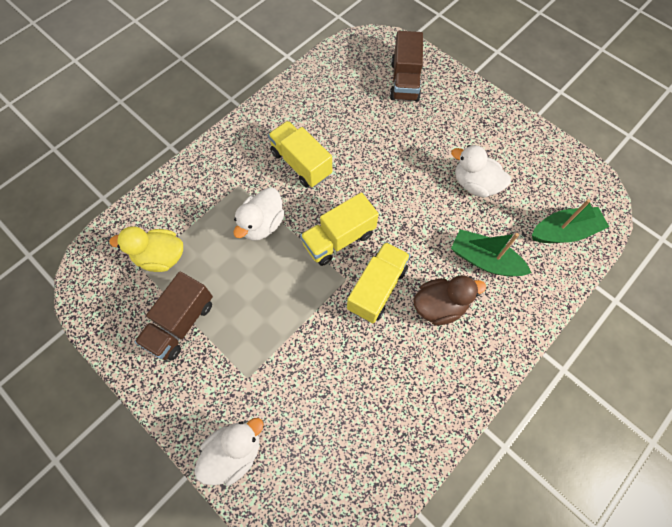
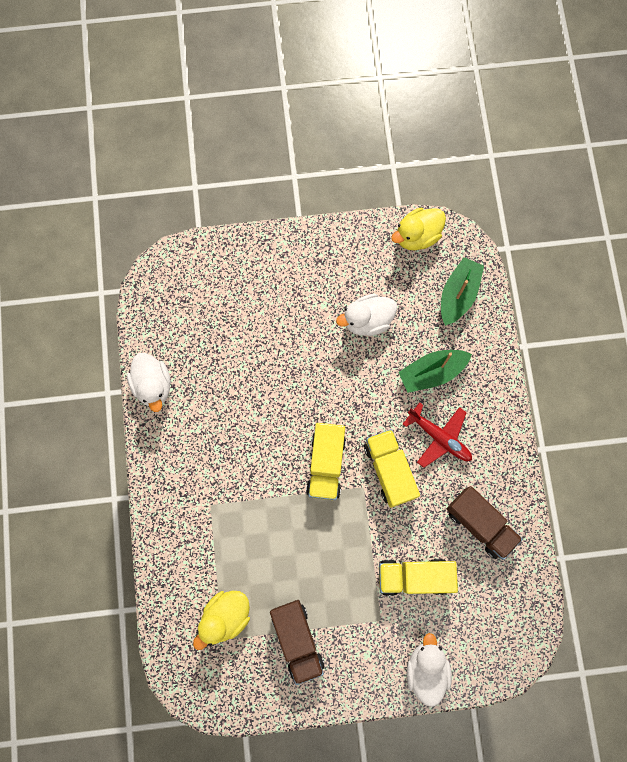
camera: 50 degrees left, 10 degrees up
white duck [233,188,285,241] -> white duck moved to [127,353,171,412]
yellow truck [268,121,332,188] -> yellow truck moved to [379,559,458,596]
brown truck [390,31,423,102] -> brown truck moved to [447,486,523,560]
brown duck [413,275,486,325] -> red plane [403,402,472,468]
none -> yellow duck [391,208,446,250]

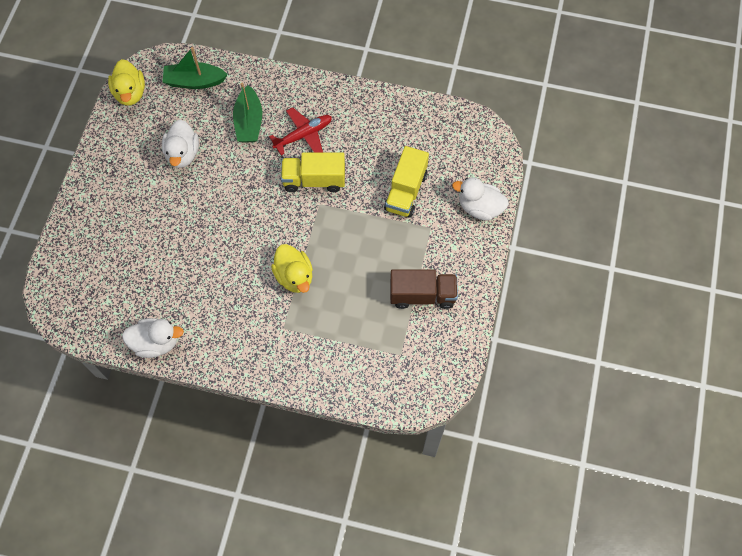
camera: 70 degrees left, 10 degrees down
yellow duck [193,591,250,650] -> yellow duck moved to [271,244,313,293]
yellow truck [306,423,346,500] -> none
green boat [441,257,484,326] -> green boat turned 45 degrees counterclockwise [163,47,228,89]
brown truck [447,486,523,560] -> none

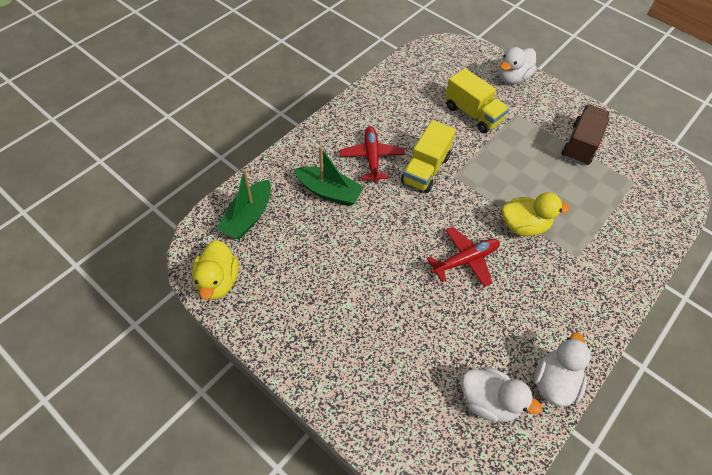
camera: 65 degrees left, 10 degrees down
yellow duck [108,59,145,106] -> yellow duck turned 75 degrees clockwise [192,240,239,300]
white duck [162,120,199,168] -> white duck moved to [462,367,542,422]
none -> red plane [427,227,500,287]

